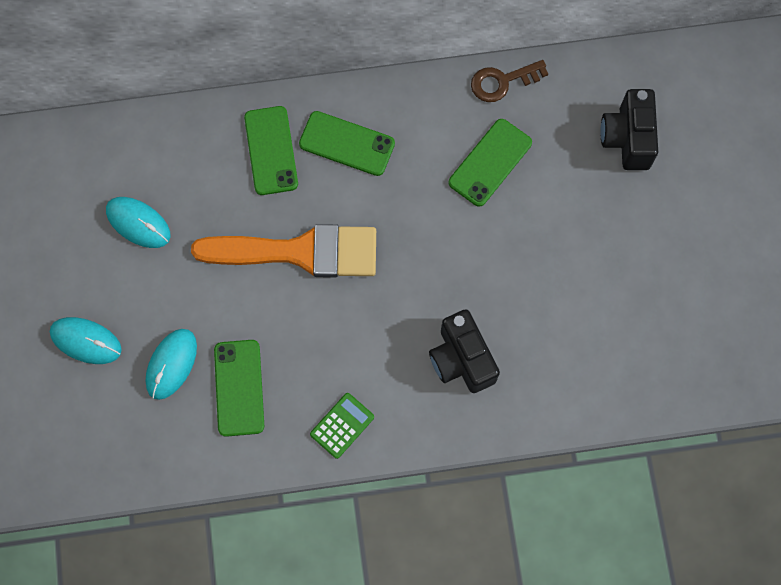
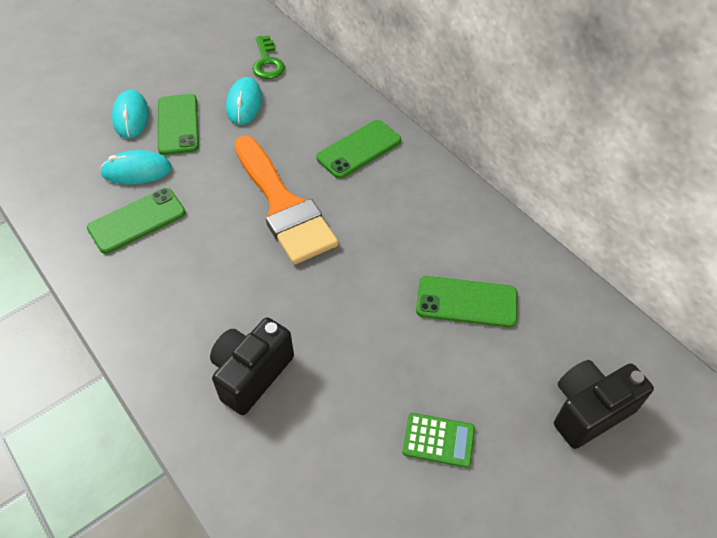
camera: 60 degrees right, 20 degrees down
green phone [299,111,395,176] -> green phone moved to [158,94,199,155]
green calculator [310,393,374,459] -> green calculator moved to [402,413,475,468]
brown key [471,60,548,102] -> none
none -> green key [252,35,285,79]

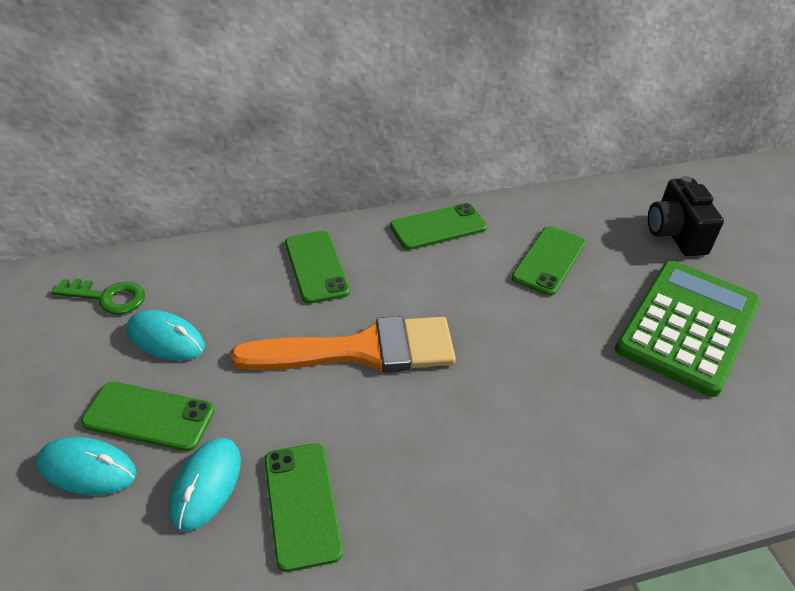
camera: 70 degrees left, 10 degrees down
black camera [210,317,294,415] -> none
green calculator [402,413,475,468] -> green calculator [615,261,760,397], size x2.45
none -> green phone [390,203,487,250]

